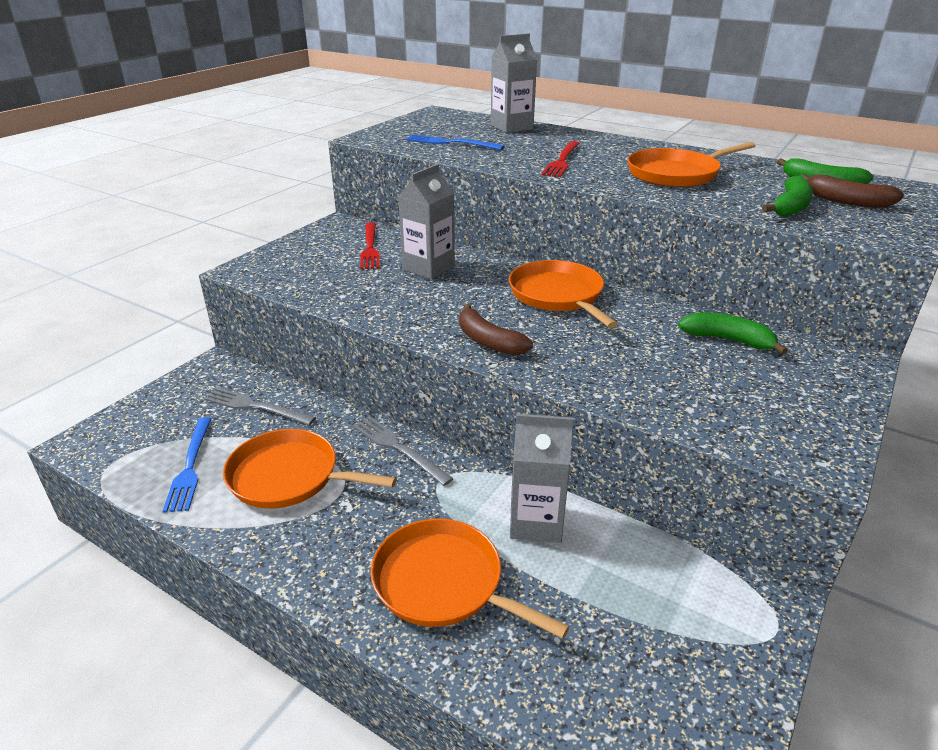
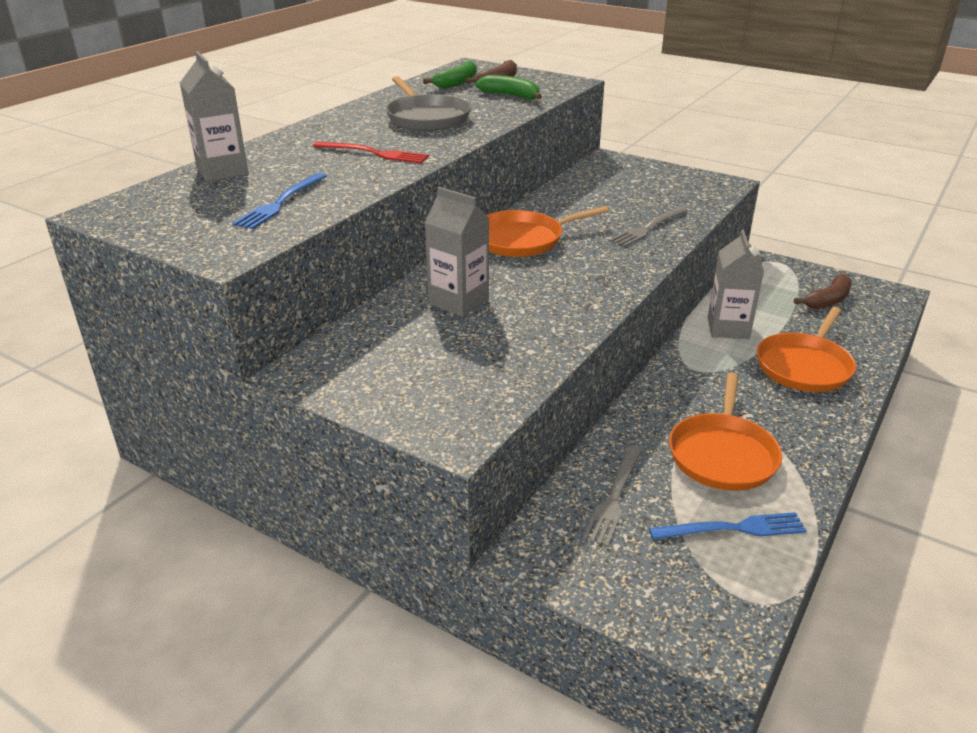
camera: 90 degrees left, 0 degrees up
grey fork [353,416,454,486] -> grey fork moved to [609,207,688,247]
red fork [360,222,380,269] -> none
brown banana [459,304,533,355] -> brown banana moved to [794,274,852,309]
orange pan [627,142,756,187] -> grey pan [386,76,471,131]
green banana [678,312,788,355] -> none

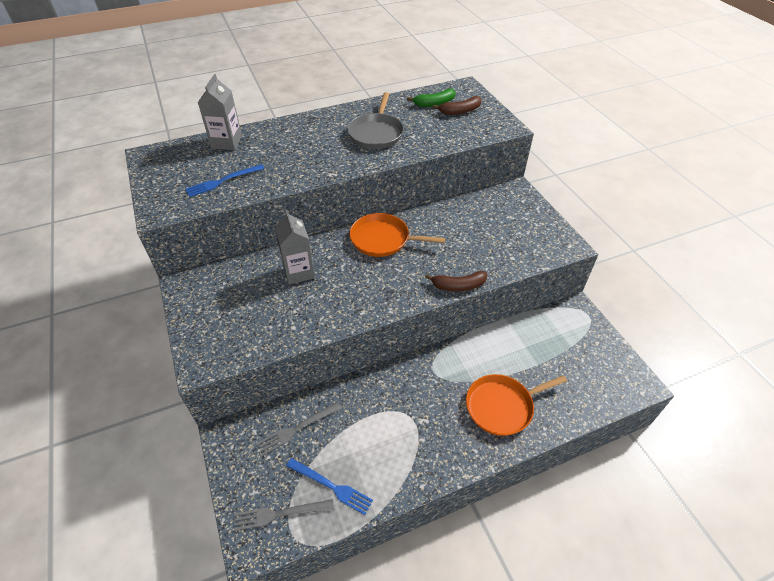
camera: 35 degrees right, 15 degrees up
red fork [313,142,429,163] -> none
green banana [475,75,542,100] -> none
grey fork [609,207,688,247] -> grey fork moved to [234,499,334,531]
orange pan [669,373,782,491] -> none
grey carton [708,229,764,339] -> none
brown banana [794,274,852,309] -> brown banana moved to [425,271,487,291]

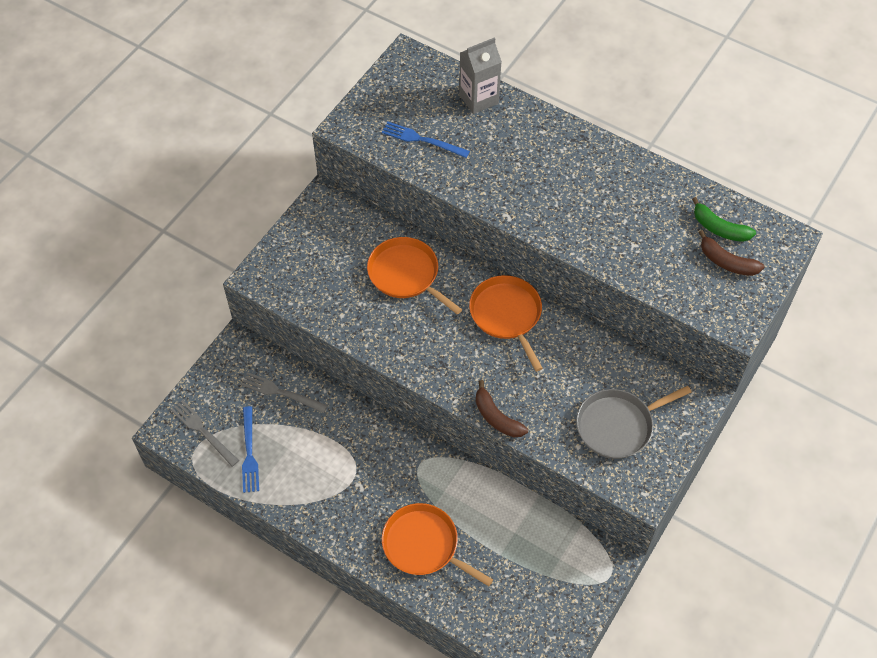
camera: 55 degrees right, 10 degrees up
grey carton [275,210,315,285] -> orange pan [367,237,462,315]
grey pan [347,92,404,149] -> grey pan moved to [576,386,692,459]

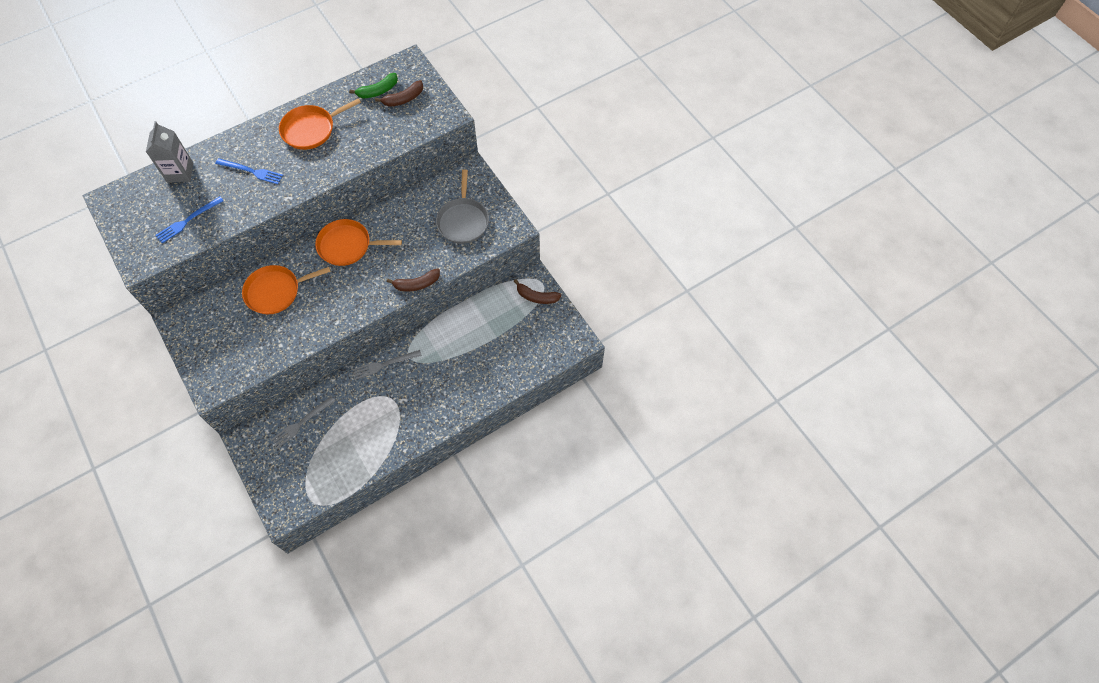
camera: 65 degrees left, 5 degrees up
grey fork [171,400,239,467] -> grey fork moved to [353,350,422,379]
blue fork [242,406,259,493] -> blue fork moved to [215,158,283,184]
orange pan [382,503,493,586] -> orange pan moved to [279,98,361,150]
none -> brown banana [514,279,561,304]

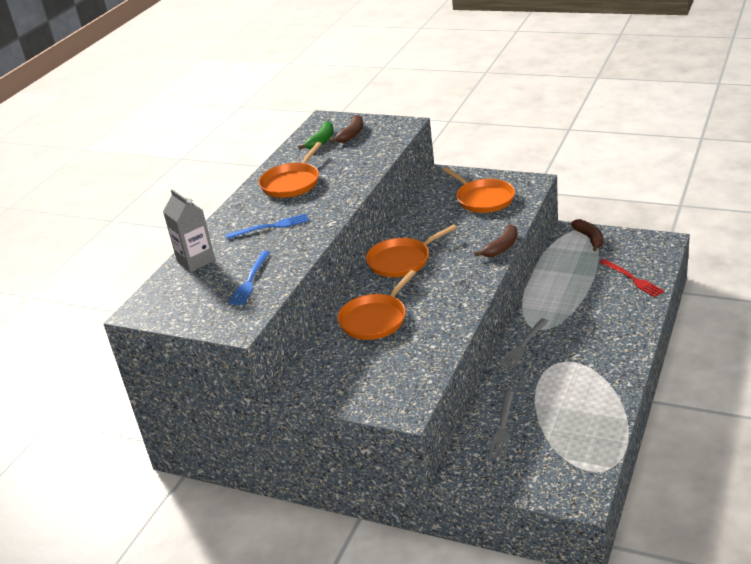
camera: 30 degrees left, 30 degrees down
grey pan [436,169,489,244] -> orange pan [443,167,515,213]
brown banana [514,279,561,304] -> brown banana turned 90 degrees counterclockwise [571,219,603,251]
none -> red fork [600,259,665,297]

